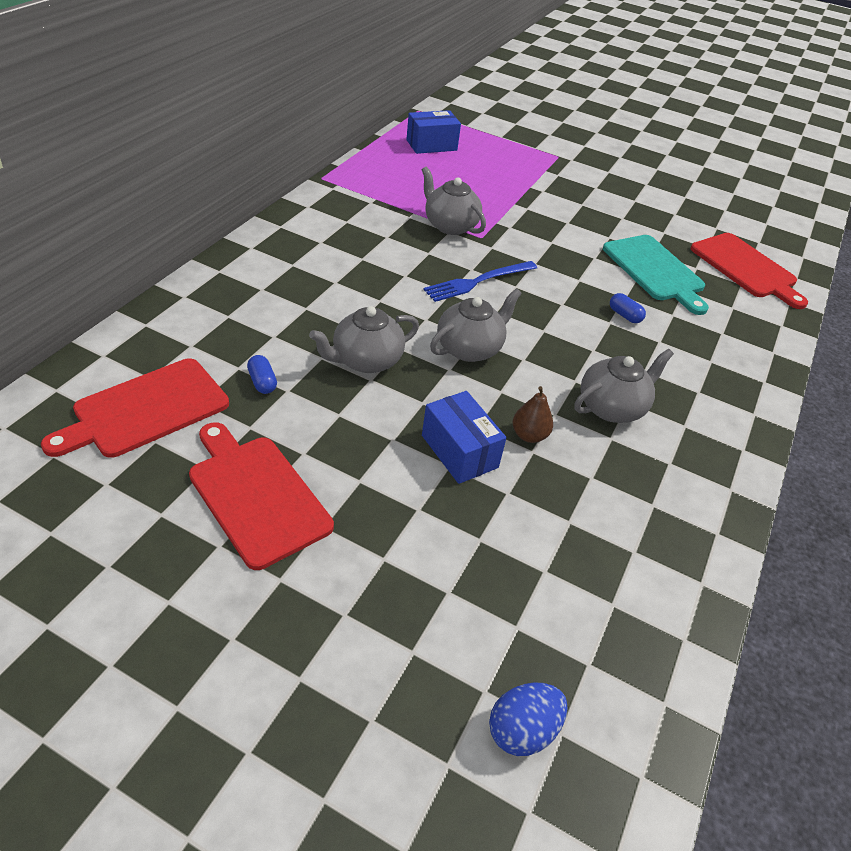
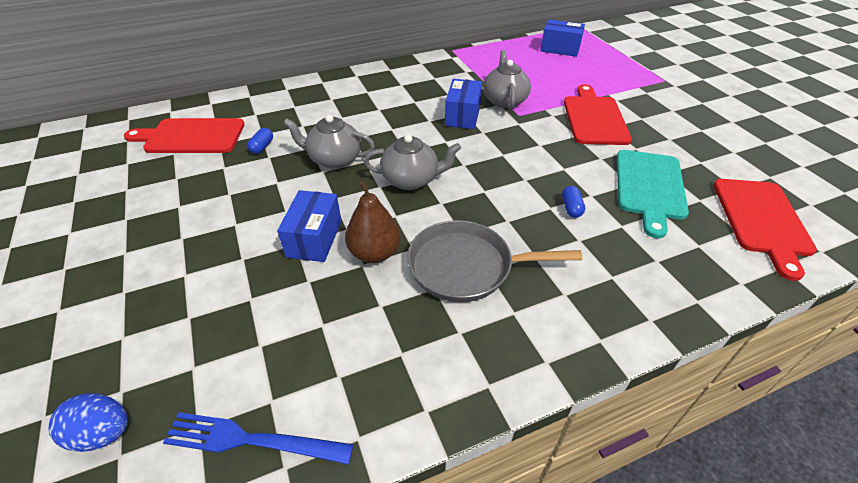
camera: 45 degrees right, 0 degrees up
red cutting board [189,422,334,570] -> red cutting board moved to [564,84,632,145]
blue fork [423,261,537,302] -> blue fork moved to [163,412,354,464]
brown pear [513,386,553,443] -> brown pear [345,181,401,263], size x1.52
grey teapot [574,349,674,423] -> grey pan [407,220,582,302]
none -> blue box [445,79,482,129]

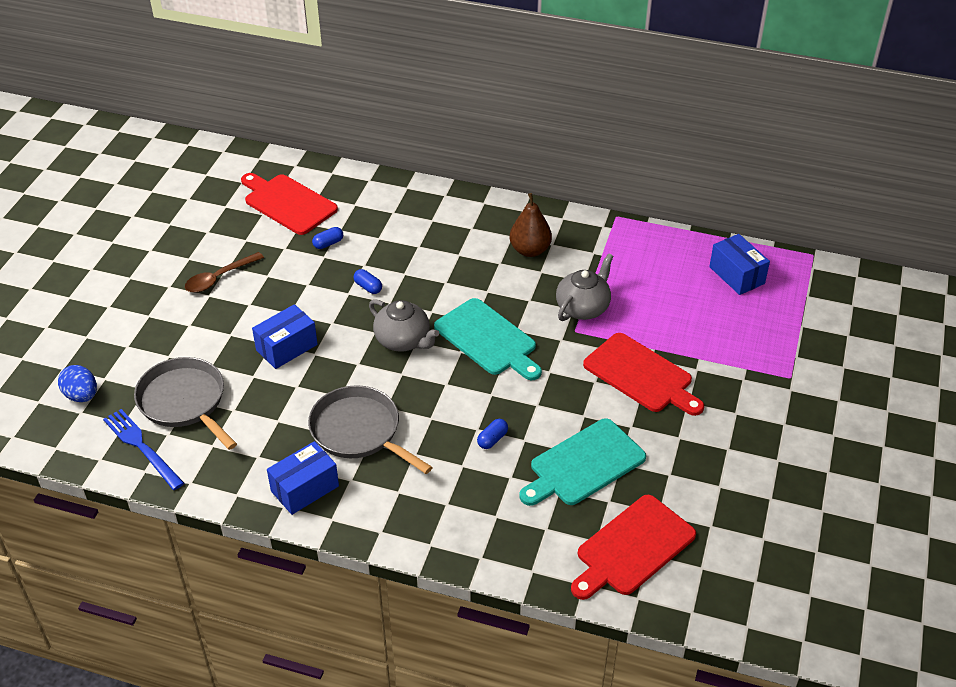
camera: 40 degrees right, 0 degrees up
grey teapot [283,115,375,169] -> blue capsule [354,269,382,294]
brown pear [345,181,401,263] -> brown pear moved to [510,193,552,257]
blue box [445,79,482,129] -> blue box moved to [267,441,339,515]
red cutting board [564,84,632,145] -> red cutting board turned 90 degrees clockwise [583,333,704,416]
none -> grey pan [134,357,237,450]
none -> brown spoon [185,252,264,293]
none -> turquoise cutting board [434,298,542,380]

